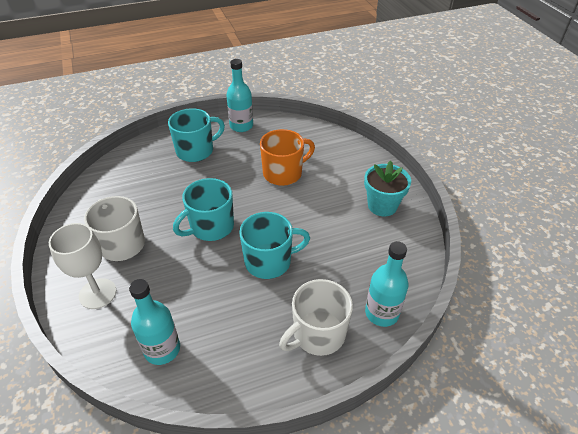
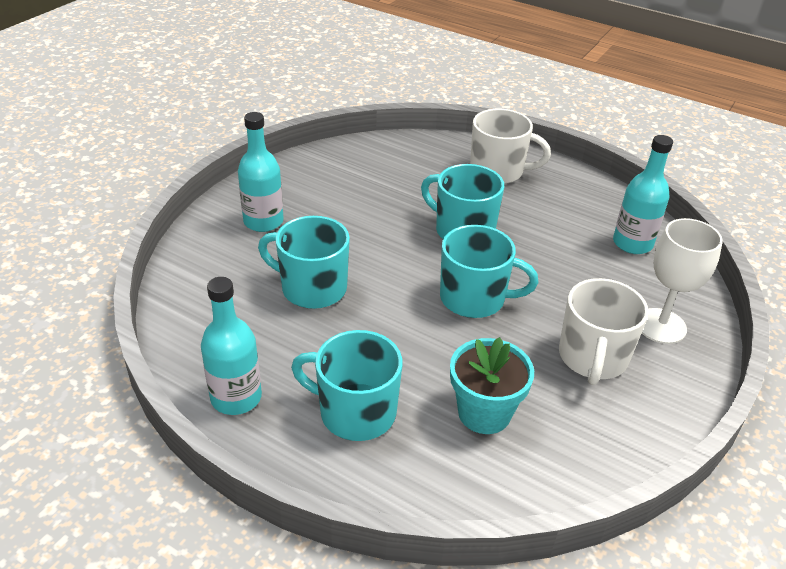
camera: 130 degrees left, 5 degrees down
orange mug [260,129,315,186] -> turquoise mug [258,216,350,309]
turquoise flower pot [364,161,411,216] -> turquoise flower pot moved to [450,337,534,434]
turquoise bottle [365,241,409,327] -> turquoise bottle moved to [238,112,284,232]

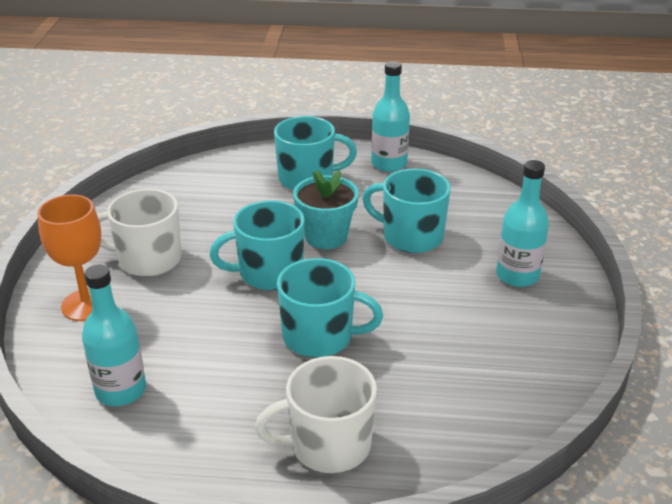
camera: 155 degrees right, 5 degrees down
turquoise mug [258,216,350,309] -> turquoise mug turned 150 degrees counterclockwise [362,169,451,253]
turquoise flower pot [450,337,534,434] -> turquoise flower pot moved to [293,170,359,249]
white mug [559,278,649,385] -> white mug turned 75 degrees counterclockwise [97,189,182,277]
white goblet [642,218,723,344] -> orange goblet [37,195,101,321]

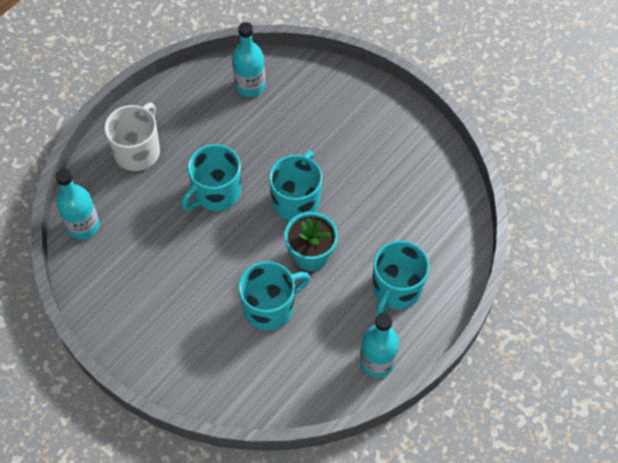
camera: 125 degrees right, 25 degrees up
orange goblet [37,195,101,321] -> none
white mug [97,189,182,277] -> none
turquoise bottle [496,160,549,287] -> turquoise bottle moved to [55,169,100,239]

